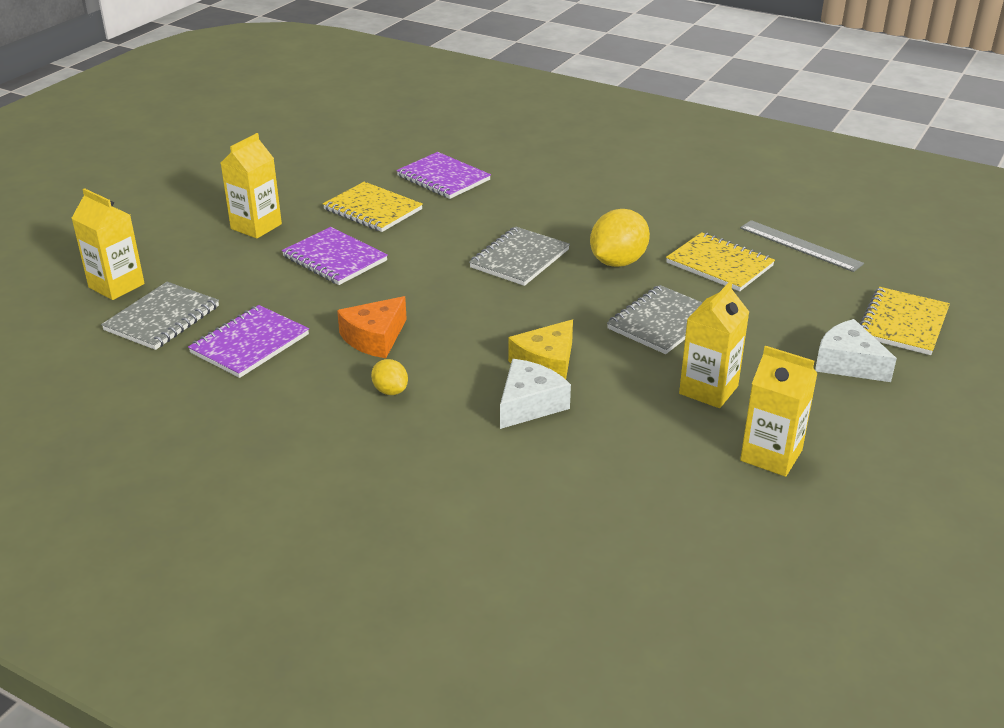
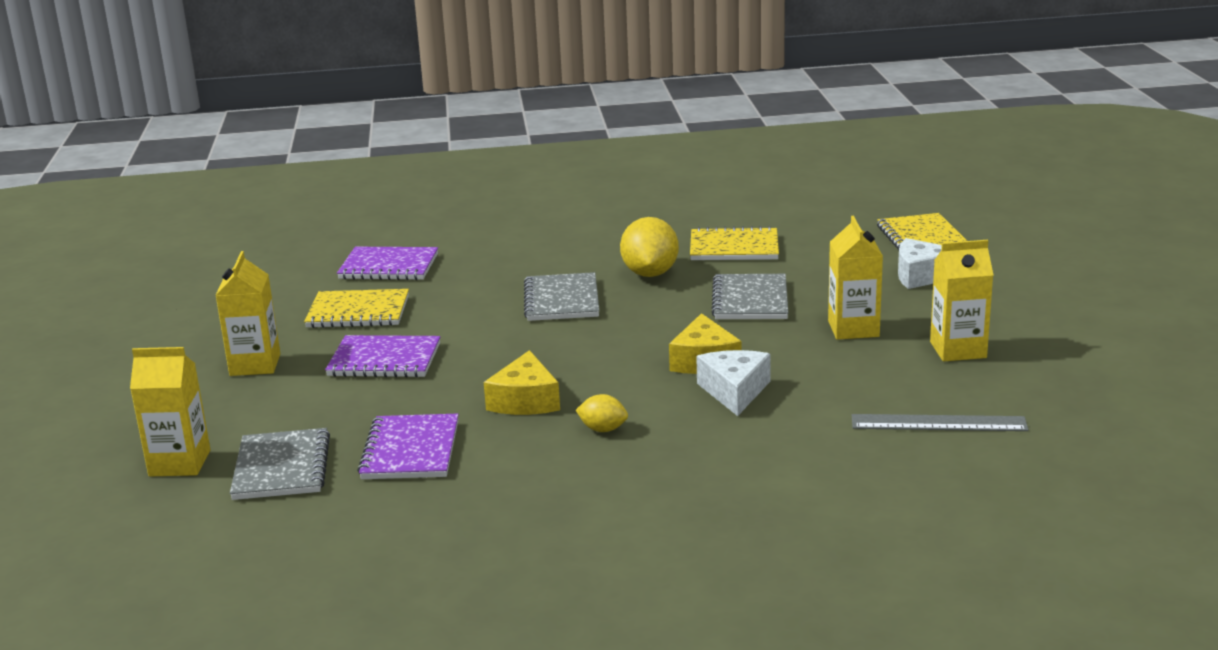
camera: 35 degrees left, 10 degrees down
orange cheese [337,296,407,358] -> yellow cheese [484,350,560,415]
grey ruler [740,220,864,272] -> grey ruler moved to [852,414,1029,431]

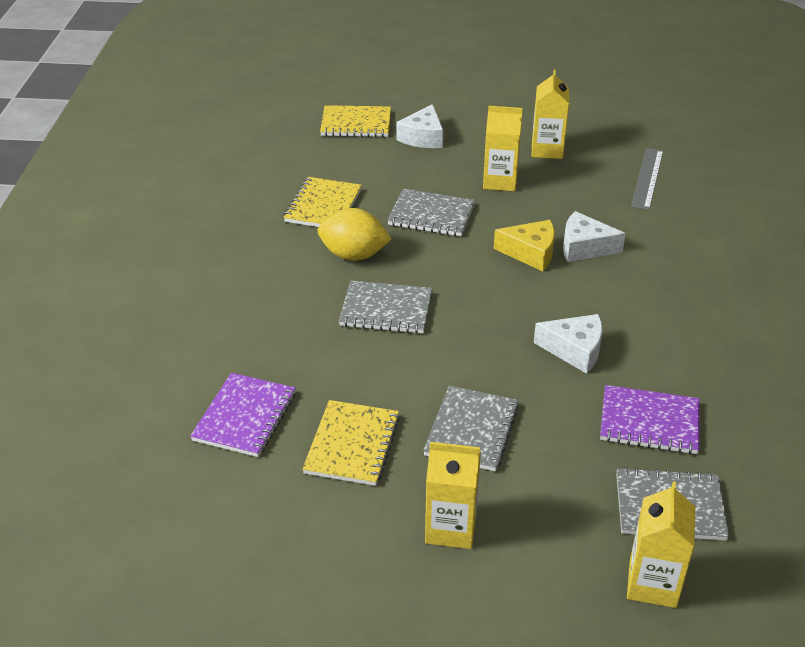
camera: 80 degrees left, 15 degrees up
purple notebook [325,335,440,378] -> grey notebook [423,385,519,471]
yellow cheese [484,350,560,415] -> white cheese [534,314,603,374]
yellow lemon [576,394,628,432] -> none

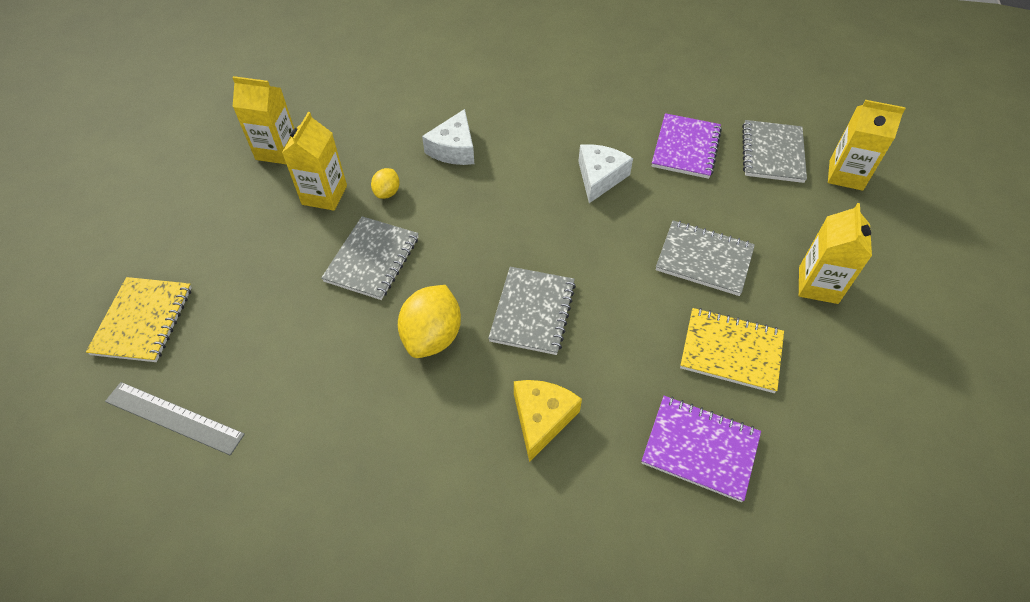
camera: 85 degrees left, 15 degrees up
yellow notebook [284,177,362,227] -> none
white cheese [396,104,443,148] -> none
yellow cheese [494,220,555,271] -> yellow cheese moved to [514,380,582,462]
grey ruler [631,148,663,210] -> grey ruler moved to [105,382,245,455]
none -> yellow lemon [371,168,400,199]

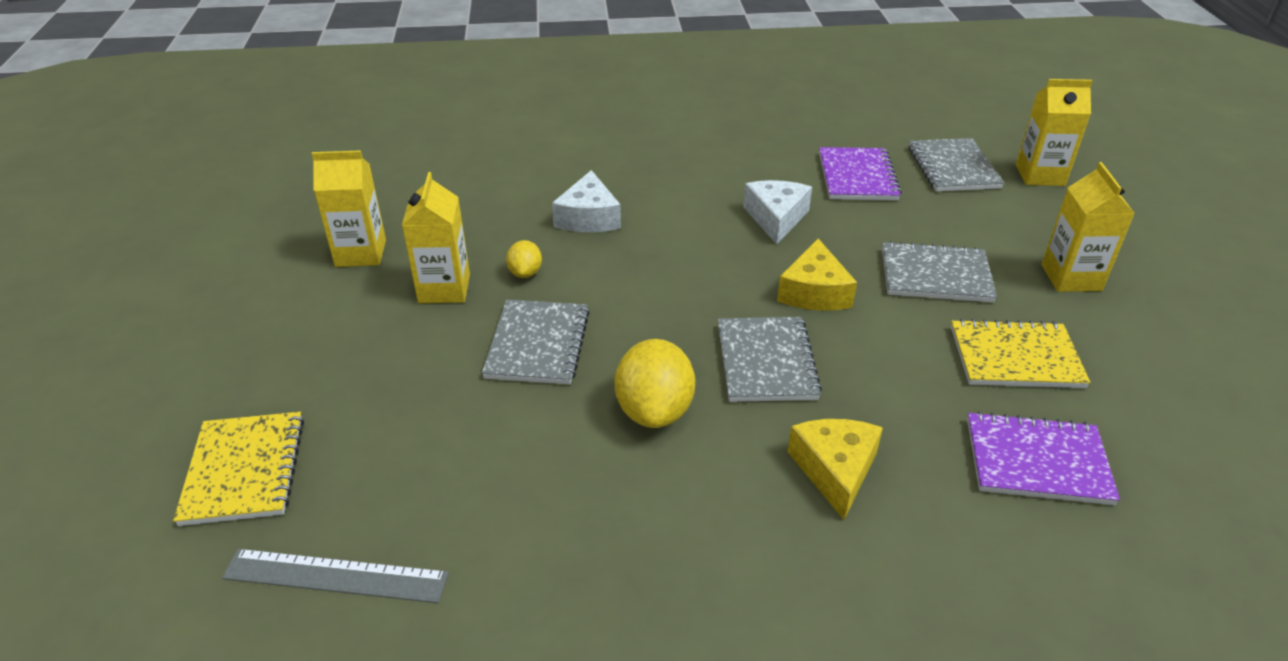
camera: 15 degrees left, 15 degrees down
none -> yellow cheese [777,239,857,311]

